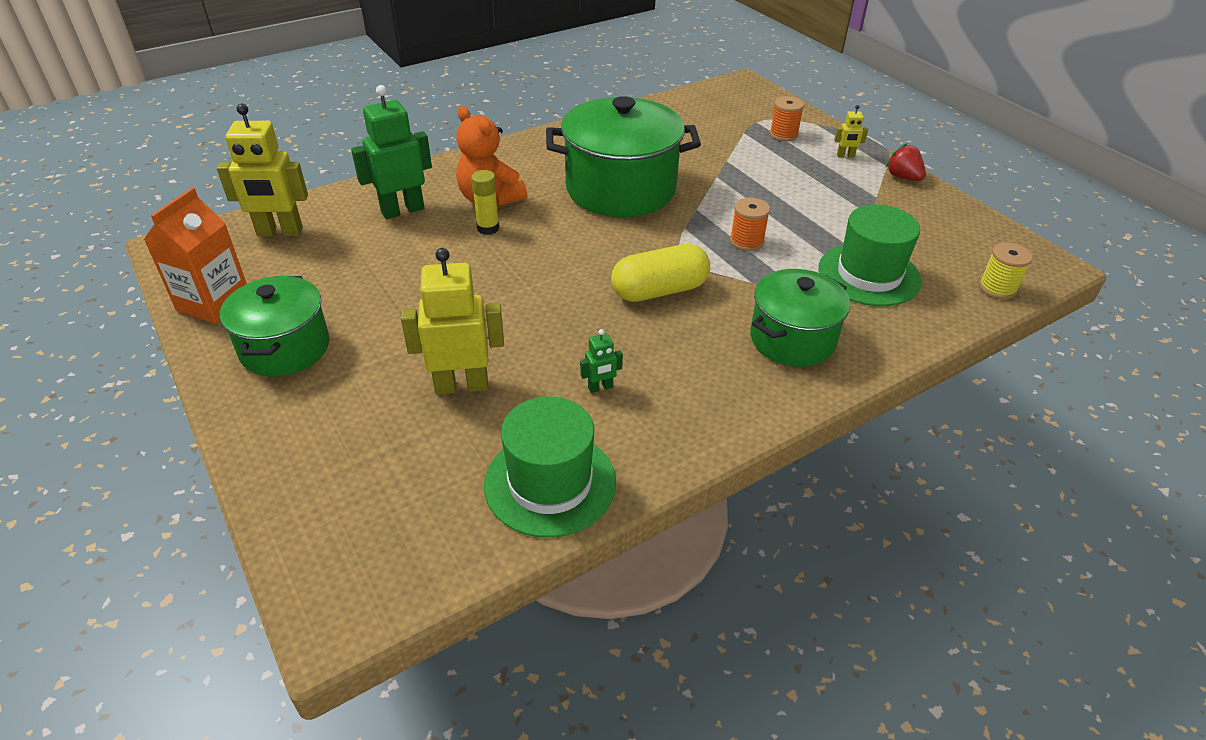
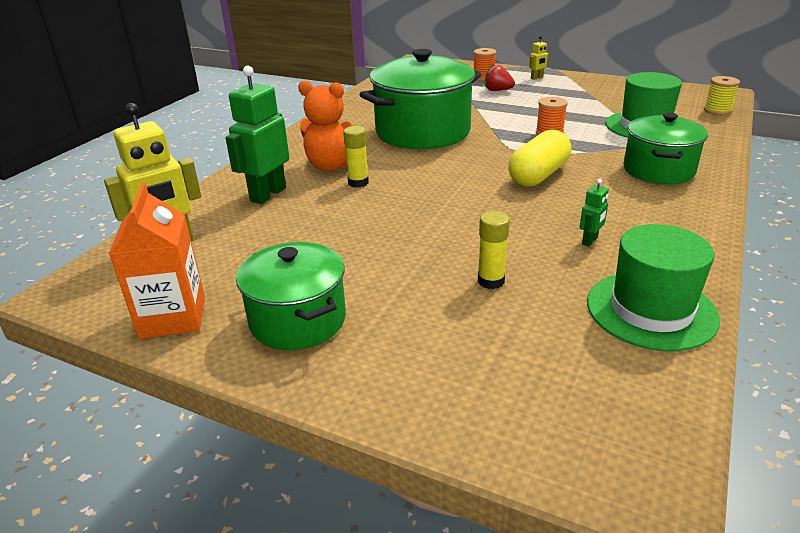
camera: 30 degrees left, 10 degrees down
yellow robot [401,248,504,395] -> yellow glue stick [478,211,510,289]
red strawberry [885,143,926,181] -> red strawberry moved to [485,64,515,91]

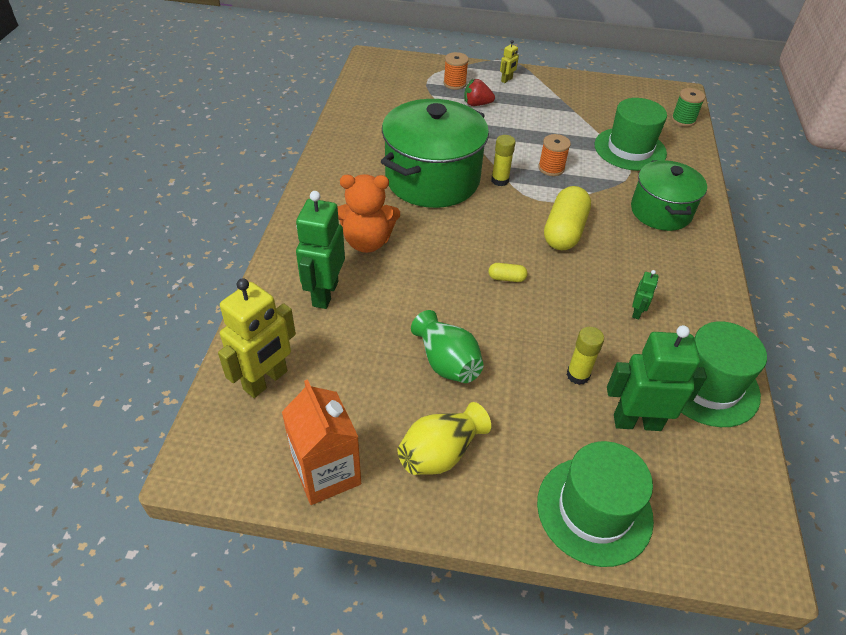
camera: 20 degrees left, 15 degrees up
green pot [236,242,346,350] -> yellow vase [397,402,491,475]
yellow glue stick [343,126,369,187] -> yellow glue stick moved to [491,135,516,186]
yellow spool [704,76,740,115] -> green spool [671,88,705,127]
none -> green vase [411,310,484,383]
none -> yellow capsule [488,263,528,282]
none -> green hat [537,441,654,567]
none -> green robot [607,325,707,431]

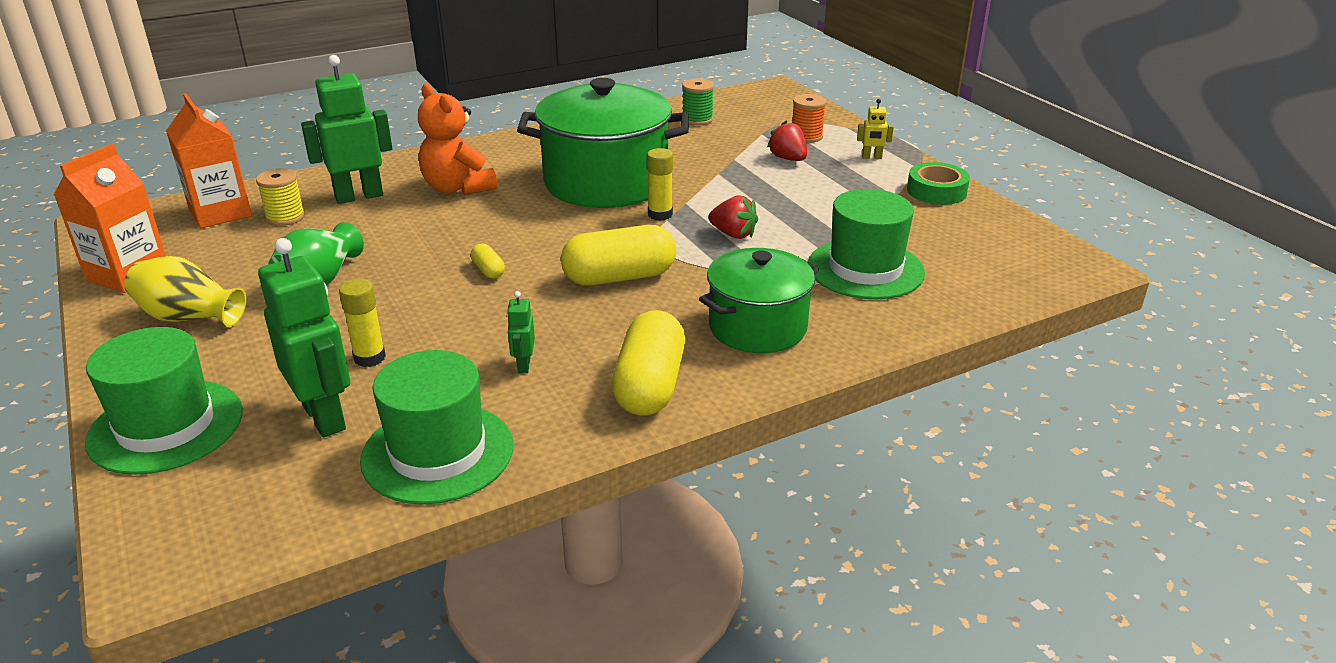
camera: 55 degrees right, 15 degrees down
yellow robot [218,278,296,398] -> orange carton [166,93,252,229]
orange spool [538,134,571,176] -> red strawberry [708,195,758,239]
green robot [632,270,659,319] -> green robot turned 105 degrees clockwise [507,291,535,373]
green spool [671,88,705,127] -> green spool moved to [682,78,714,125]
none -> yellow spool [256,168,305,226]
none -> yellow capsule [612,310,685,416]
none -> green tape [907,162,970,205]

